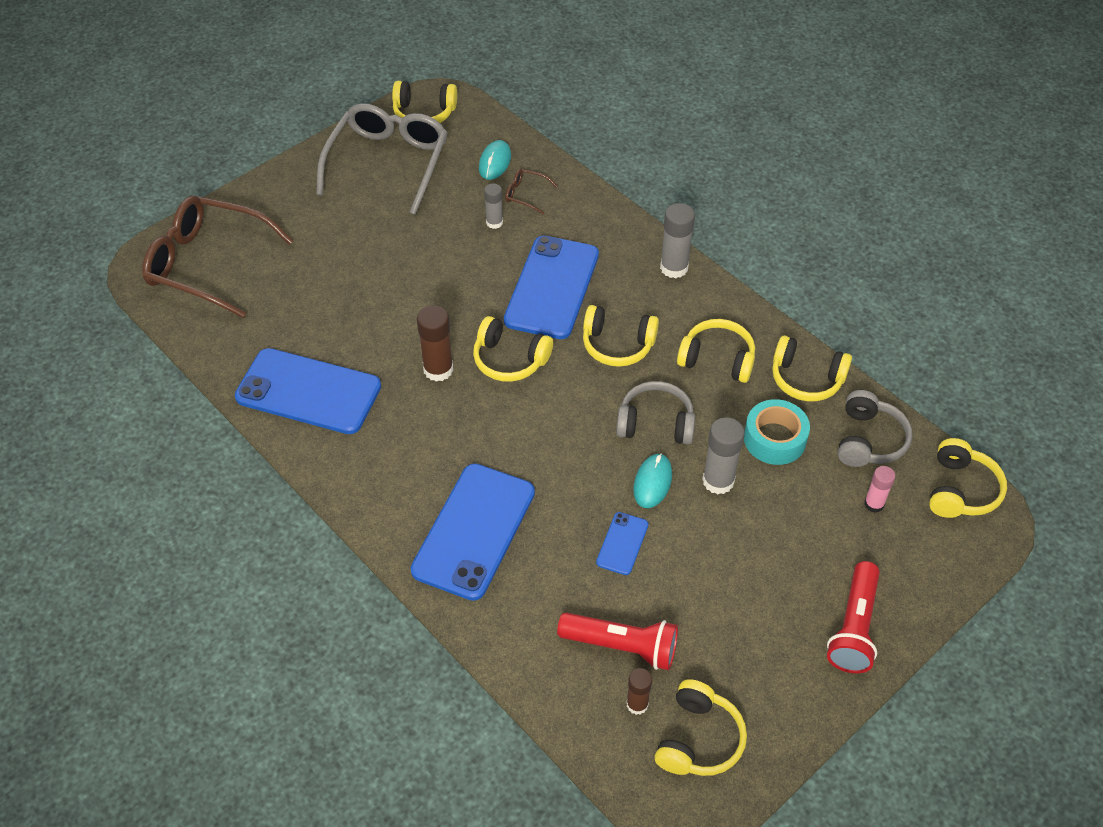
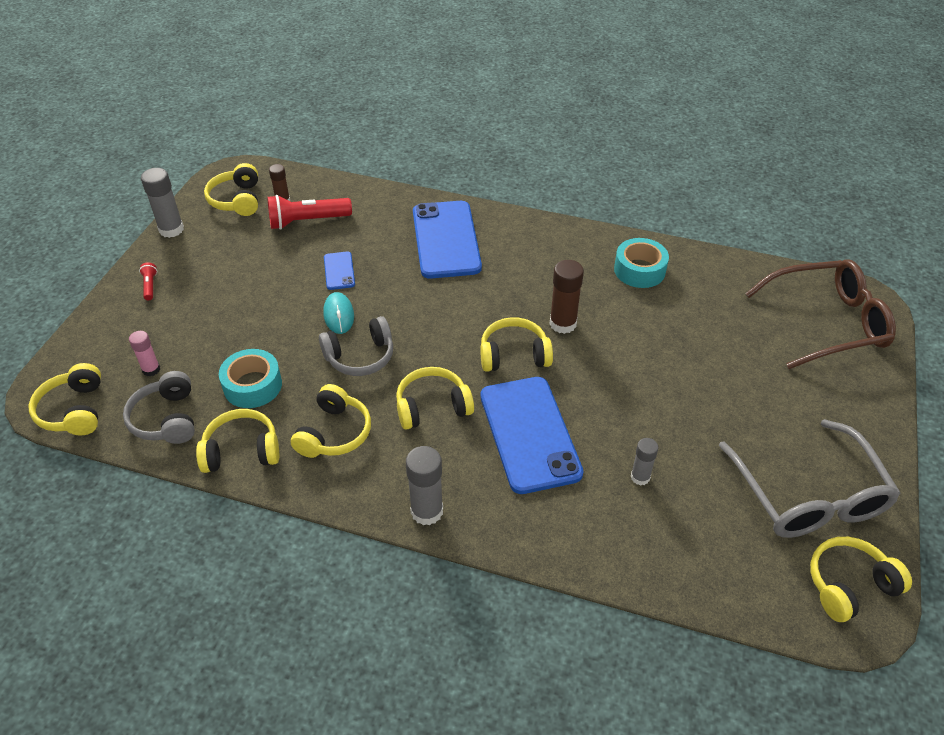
camera: 150 degrees right, 5 degrees down
blue phone [235,348,381,434] -> turquoise tape [614,238,669,288]
turquoise mouse [479,140,511,180] -> none
brown glasses [505,169,558,214] -> none
yellow headphones [677,319,755,383] -> yellow headphones turned 60 degrees counterclockwise [291,384,371,458]
grey glue stick [702,417,745,494] -> grey glue stick moved to [141,168,184,238]
red flashlight [827,561,880,673] -> red flashlight [139,262,157,301], size x0.47

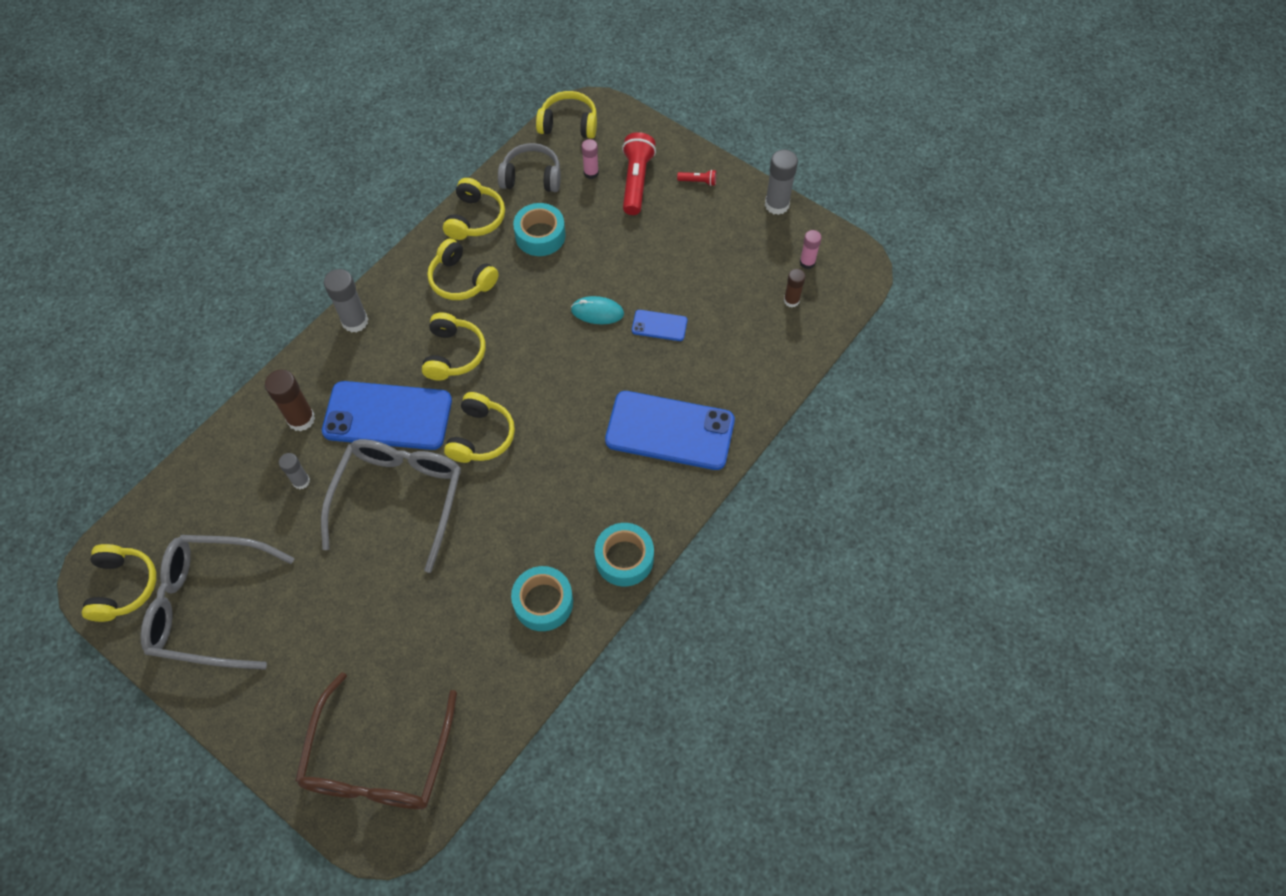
camera: 110 degrees right, 15 degrees up
yellow headphones [204,163,258,216] -> pink glue stick [800,230,822,269]
red flashlight [267,195,352,230] -> red flashlight moved to [622,132,656,215]
grey headphones [319,316,393,376] -> none
brown glue stick [549,260,584,334] -> brown glue stick moved to [265,370,315,431]
none -> grey glasses [321,439,461,573]
none -> turquoise tape [595,523,654,586]

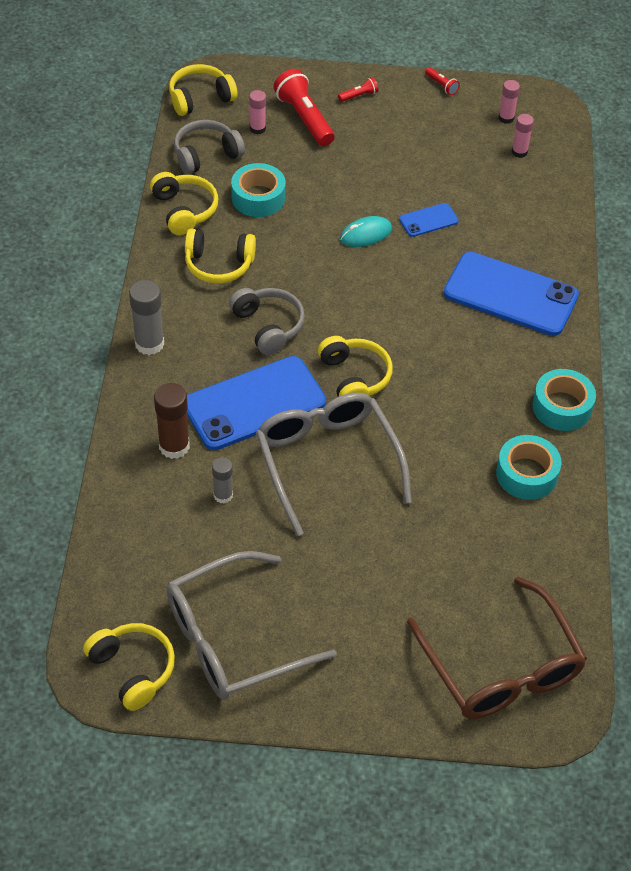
camera: 35 degrees left, 10 degrees down
yellow headphones [422,312,485,381] -> grey headphones [229,288,305,355]
blue phone [605,391,735,470] -> blue phone turned 45 degrees clockwise [444,252,579,336]
grey glue stick [765,150,798,215] -> red flashlight [425,67,460,95]
brown glue stick [784,269,806,308] -> pink glue stick [512,114,534,158]

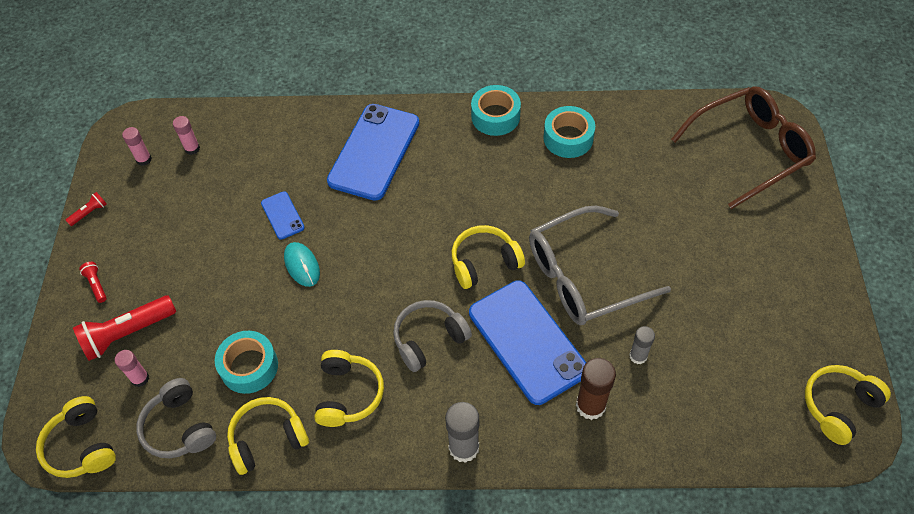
camera: 90 degrees left, 5 degrees up
grey glasses [166,551,337,699] -> none

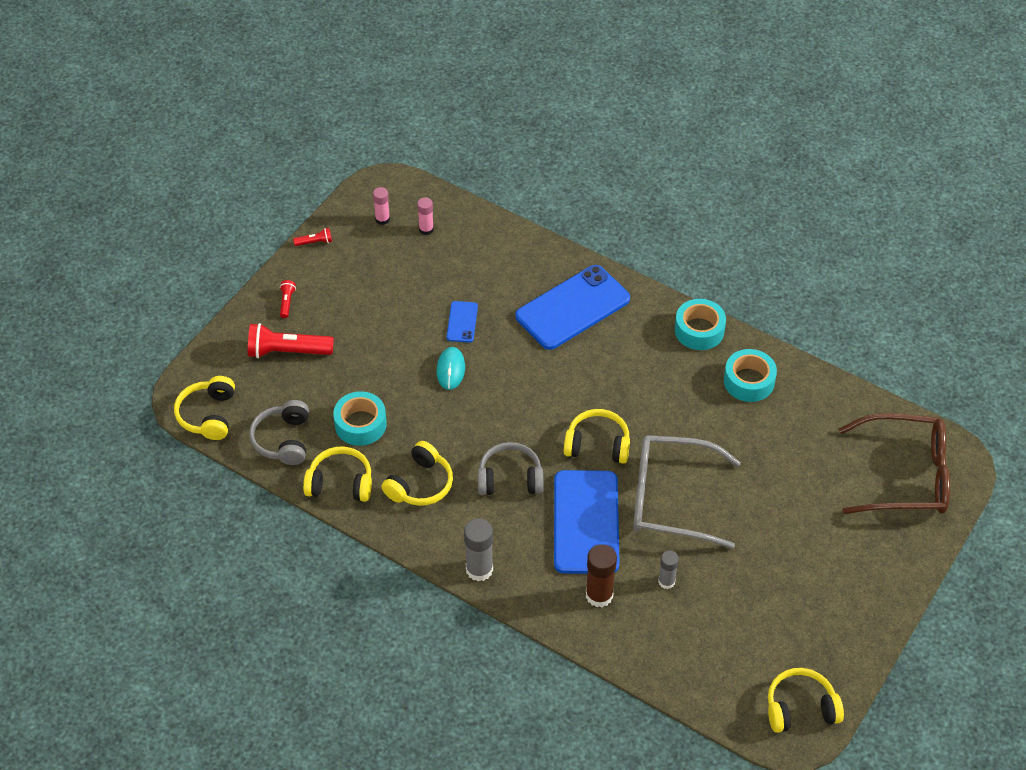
camera: 30 degrees right, 5 degrees down
pink glue stick [115,350,149,387] -> none

